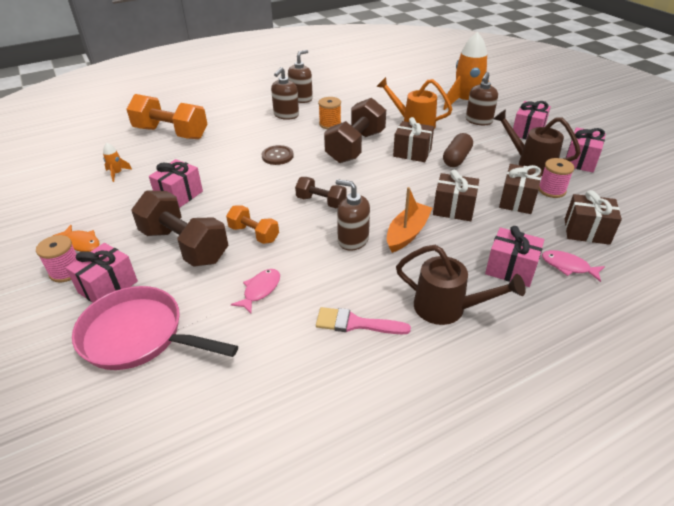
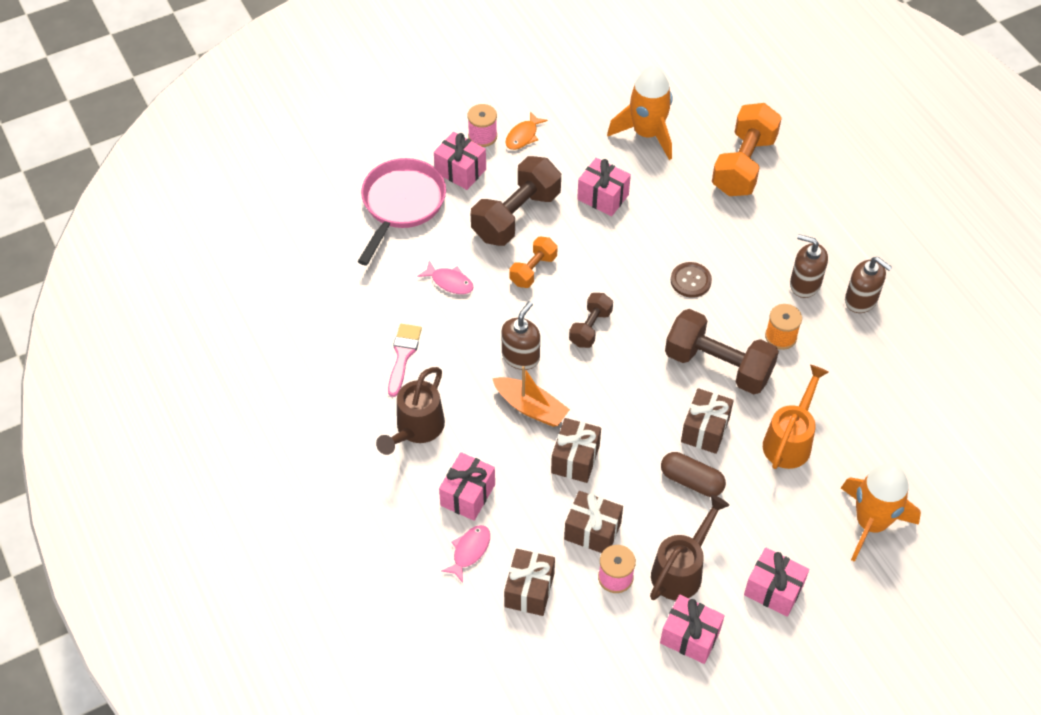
camera: 90 degrees right, 15 degrees up
orange rocket [103,143,132,182] -> orange rocket [607,66,672,160], size x2.36
brown soap dispenser [466,72,498,125] -> none

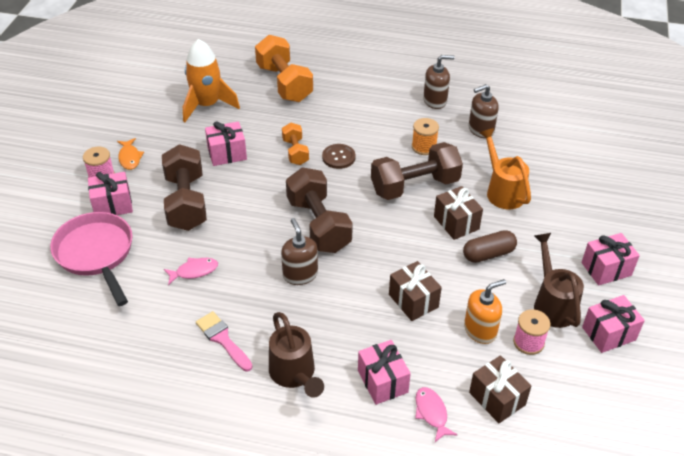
camera: 50 degrees left, 10 degrees down
orange boat [492,366,570,427] -> none
orange dumbbell [509,237,558,288] -> orange dumbbell moved to [282,123,309,165]
brown gift [564,491,623,553] -> orange soap dispenser [464,279,506,344]
brown dumbbell [569,293,613,348] -> brown dumbbell [286,167,353,253], size x1.84
brown soap dispenser [790,234,828,298] -> brown soap dispenser moved to [469,84,499,138]
orange rocket [841,463,921,562] -> none

